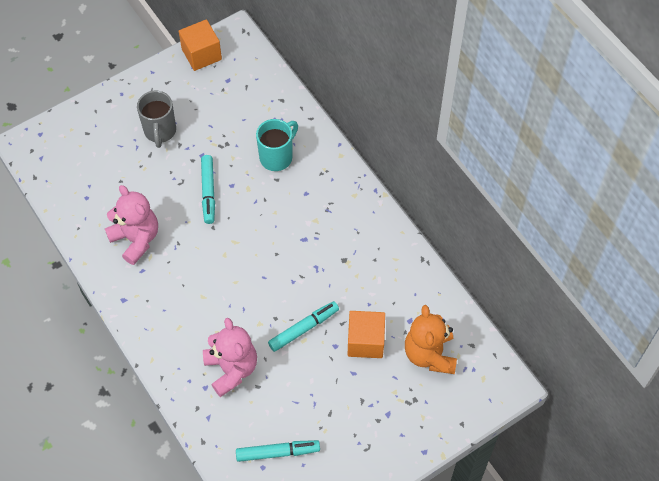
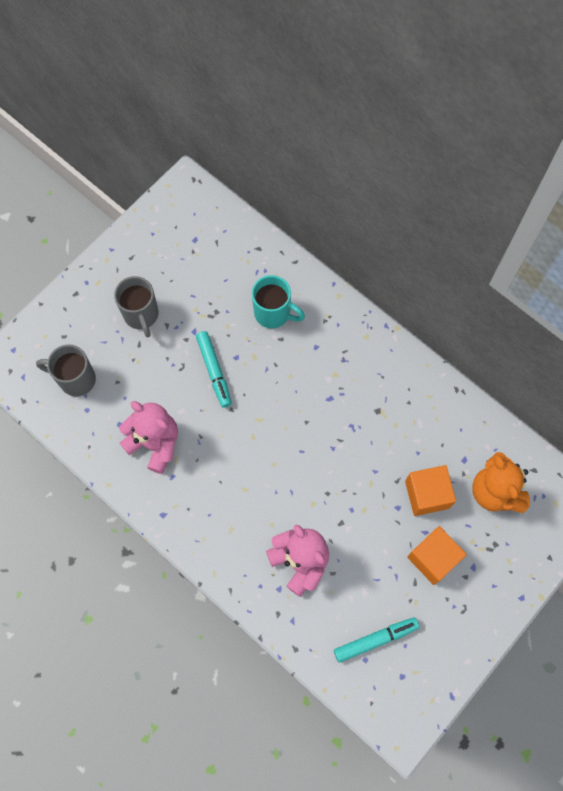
camera: 15 degrees left, 10 degrees up
orange cube [179,19,222,71] -> orange cube moved to [407,526,467,585]
turquoise mug [256,119,298,171] -> turquoise mug turned 90 degrees clockwise [252,275,305,328]
turquoise marker [268,301,339,352] -> none
none -> grey mug [36,344,96,397]

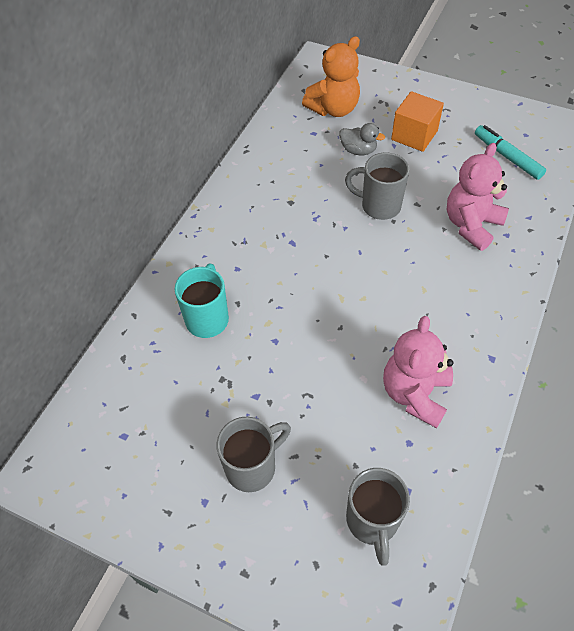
camera: 105 degrees left, 15 degrees down
turquoise marker [196,331,232,408] -> none
orange cube [405,465,456,516] -> grey duck [339,123,385,155]
none -> grey mug [345,152,409,220]

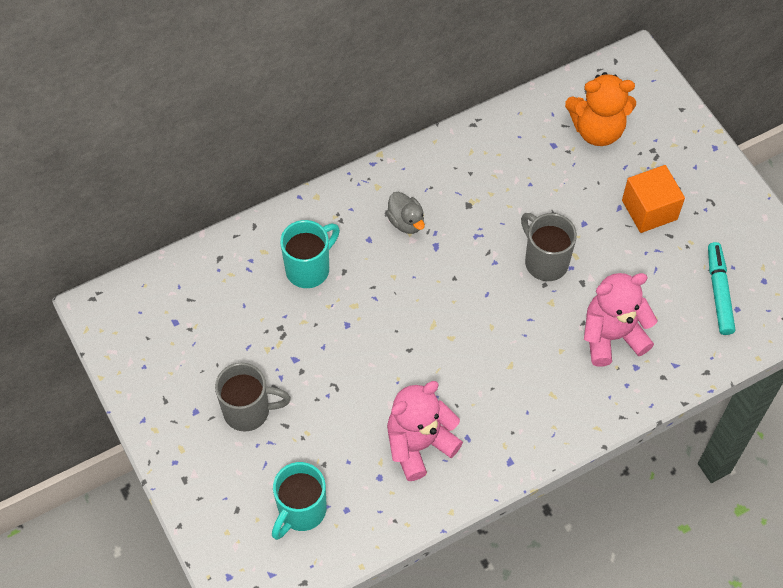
camera: 35 degrees right, 5 degrees up
grey duck [339,123,385,155] -> grey duck moved to [386,192,425,234]
grey mug [346,468,410,566] -> turquoise mug [272,462,327,540]

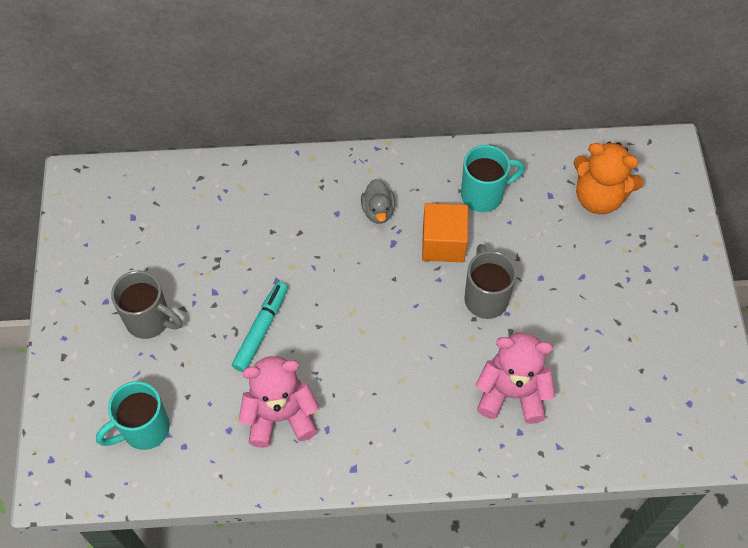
camera: 25 degrees right, 0 degrees up
turquoise mug [280,220,340,288] -> turquoise mug moved to [461,145,525,212]
orange cube [622,165,685,233] -> orange cube moved to [422,203,468,262]
turquoise marker [708,242,735,335] -> turquoise marker moved to [232,282,288,372]

